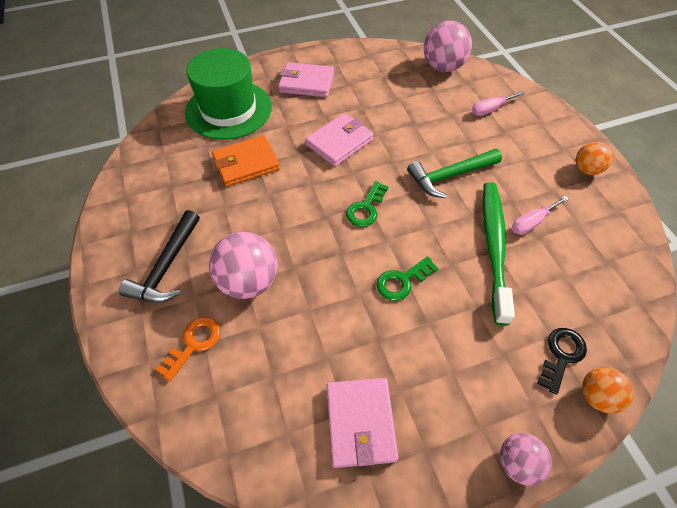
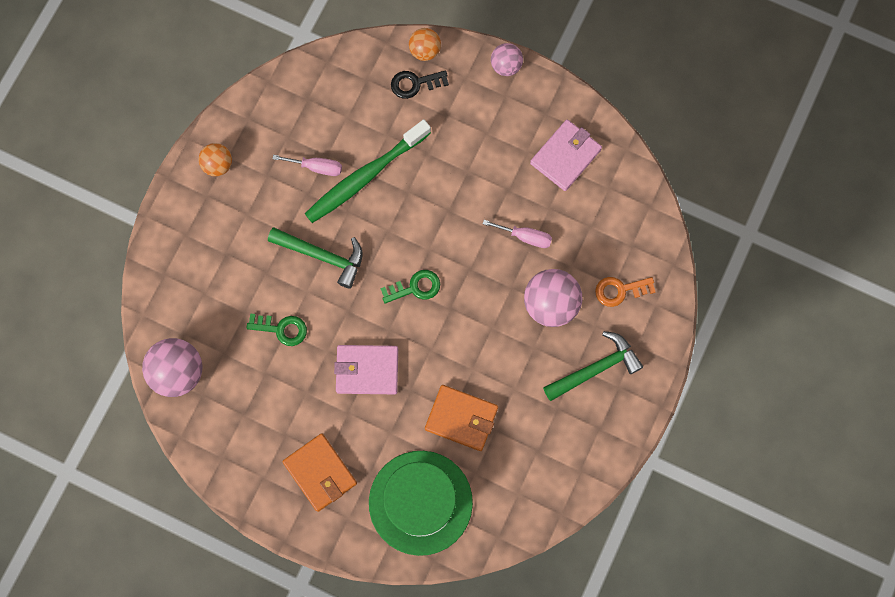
camera: 135 degrees left, 20 degrees up
black hammer [119,210,200,303] -> green hammer [543,331,643,401]
pink wallet [278,62,334,97] -> orange wallet [283,433,357,512]
green key [376,256,439,301] -> green key moved to [246,313,307,346]
pink screwdriver [472,91,525,116] -> pink screwdriver moved to [483,220,552,248]

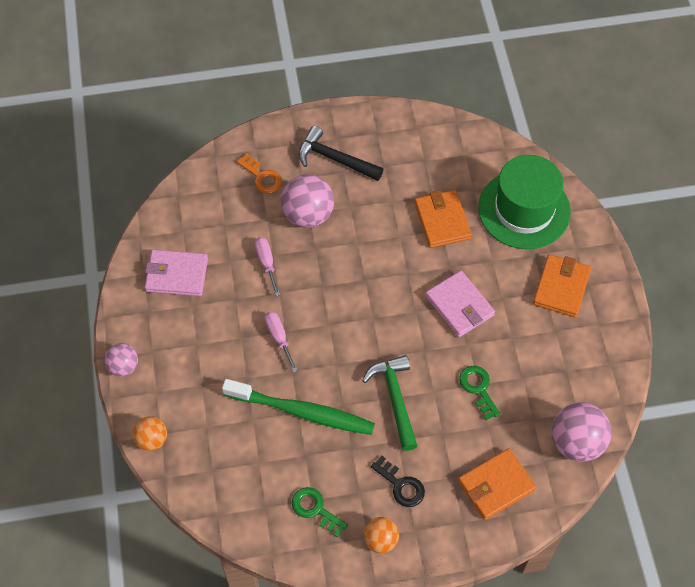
camera: 125 degrees left, 15 degrees down
pink screwdriver [272,155,342,176] -> pink screwdriver moved to [264,311,298,372]
green key [380,270,440,304] -> green key moved to [292,487,348,537]
black key [391,70,449,99] -> black key moved to [371,456,425,507]
green hammer [543,331,643,401] -> black hammer [298,126,383,181]
none -> orange wallet [458,448,536,520]

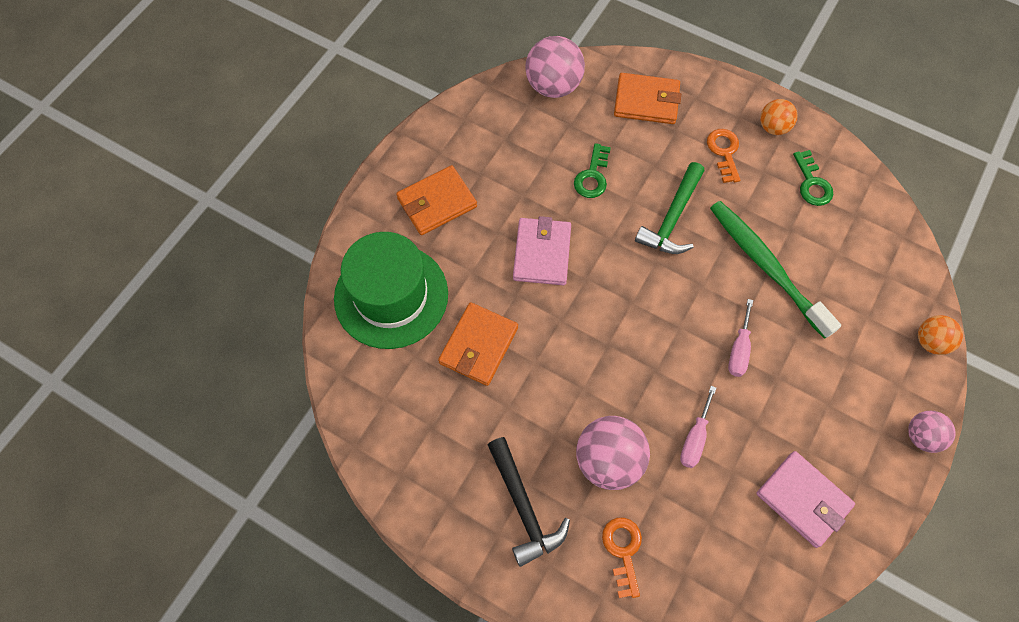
camera: 140 degrees left, 5 degrees up
black key [371,456,425,507] -> orange key [707,129,740,183]

